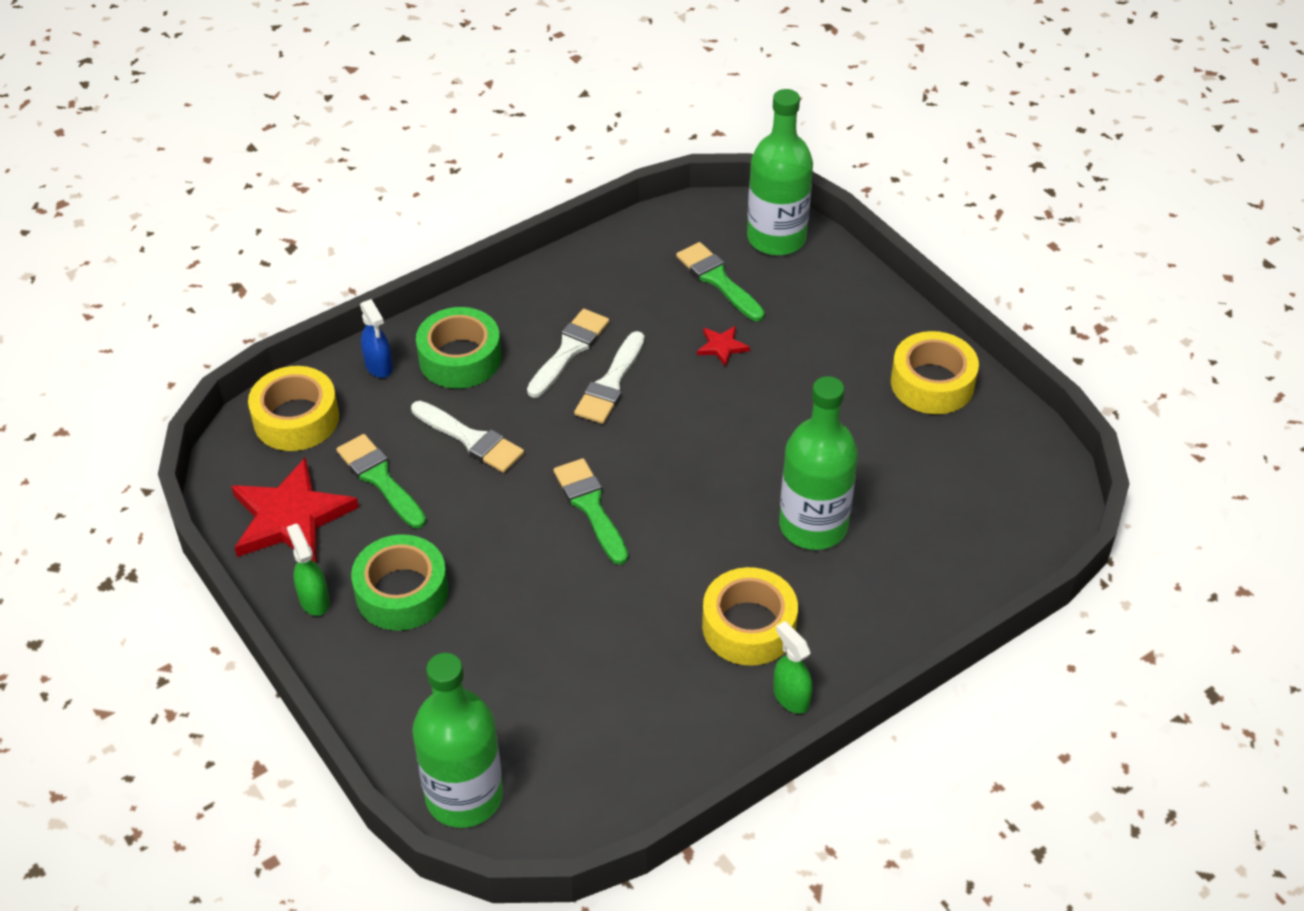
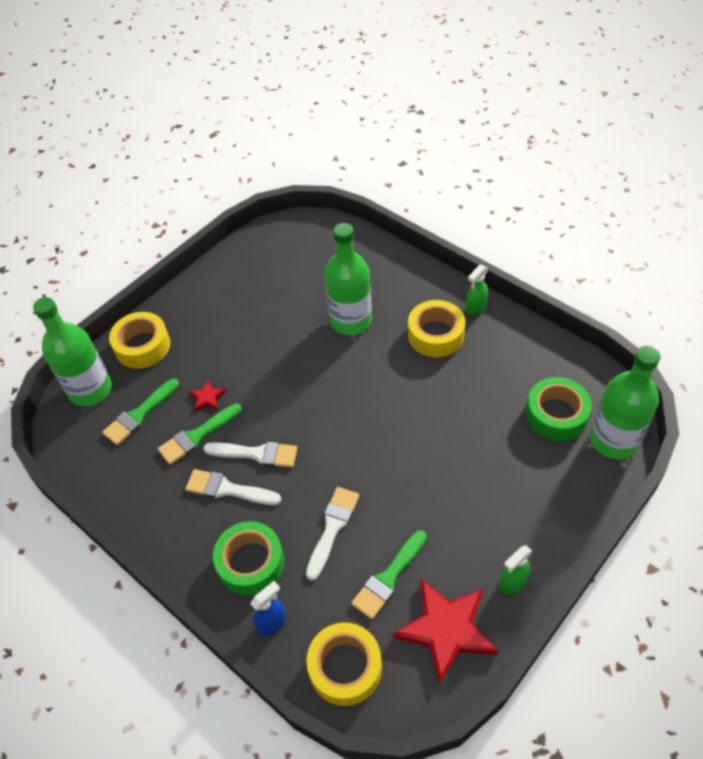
camera: 100 degrees left, 5 degrees up
green tape [351,535,448,630] -> green tape moved to [525,377,592,441]
green brush [554,458,628,565] -> green brush moved to [158,404,242,465]
yellow tape [891,331,979,414] -> yellow tape moved to [109,312,170,369]

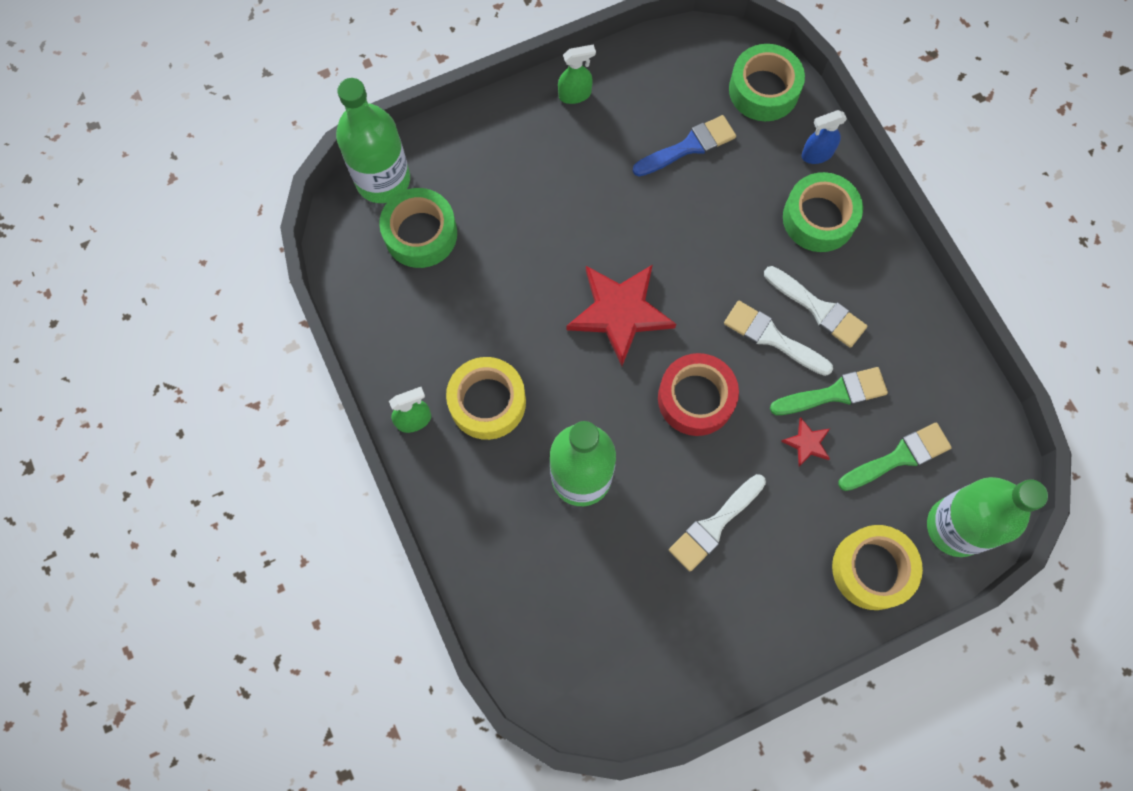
camera: 160 degrees left, 20 degrees up
white brush [306,487,360,581] -> white brush moved to [669,474,766,572]
yellow tape [306,622,382,706] -> green tape [729,44,805,121]
green brush [351,531,427,620] -> blue brush [633,115,736,176]
red star [393,579,498,684] -> red star moved to [566,265,676,366]
none -> red tape [658,353,739,436]

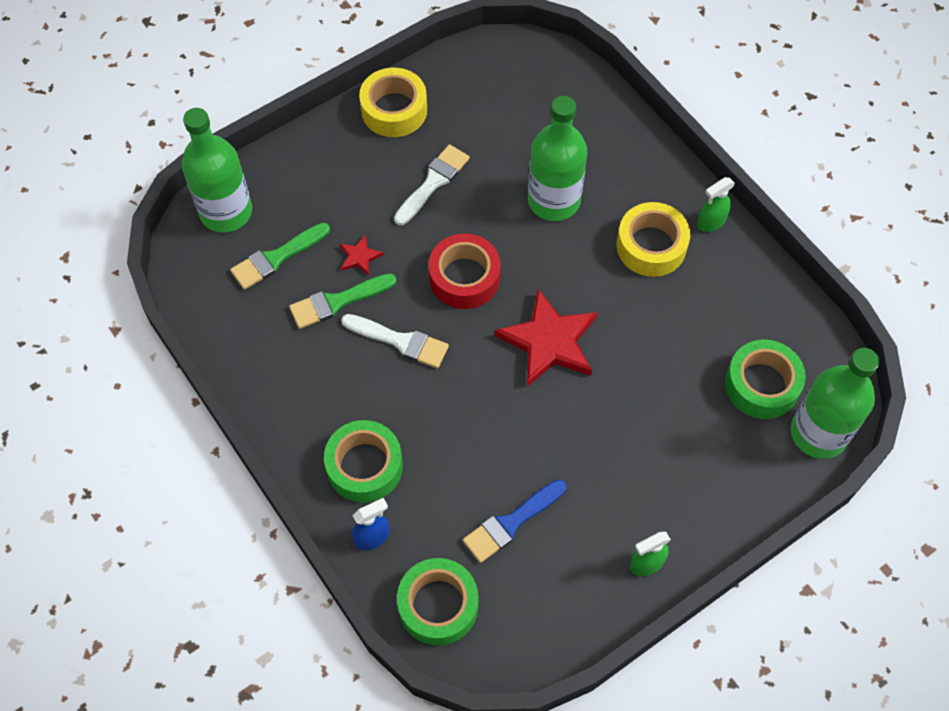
camera: 170 degrees right, 10 degrees down
white brush [764,266,867,348] -> none
yellow tape [832,525,923,610] -> yellow tape moved to [359,67,427,137]

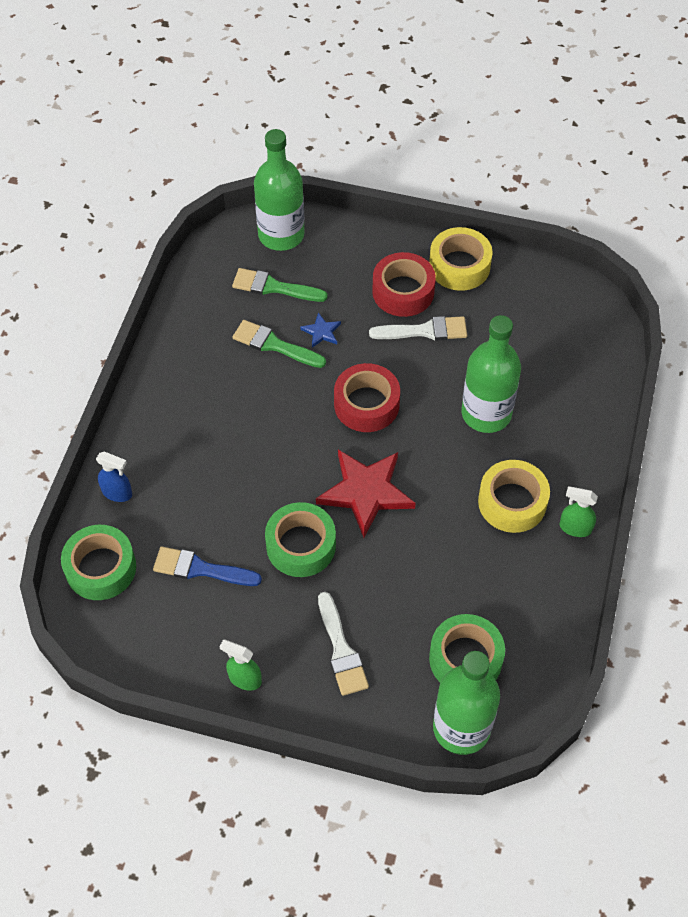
camera: 50 degrees right, 5 degrees down
green tape [324,420,403,503] -> green tape moved to [265,502,336,577]
red star [339,235,384,276] -> blue star [300,312,341,348]
white brush [341,314,449,369] -> white brush moved to [318,592,369,696]
none -> red tape [372,252,436,317]

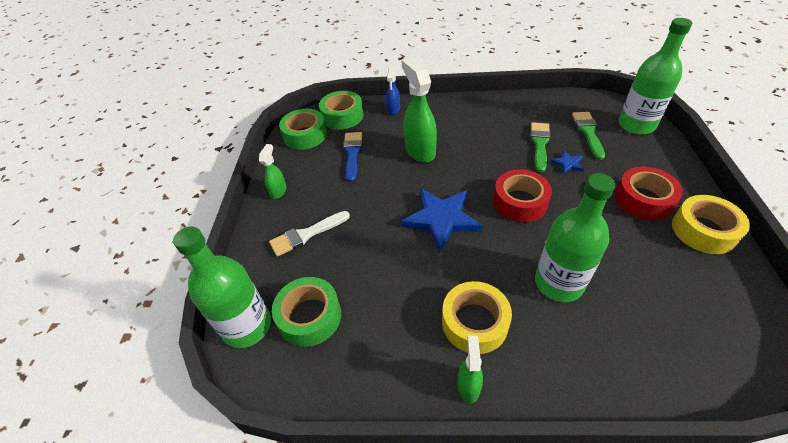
camera: 80 degrees right, 10 degrees down
green tape [265,502,336,577] -> green tape moved to [279,109,327,150]
red star [316,450,416,537] -> blue star [401,188,482,252]
white brush [369,316,467,341] -> none
none -> green spray bottle [401,57,437,163]

